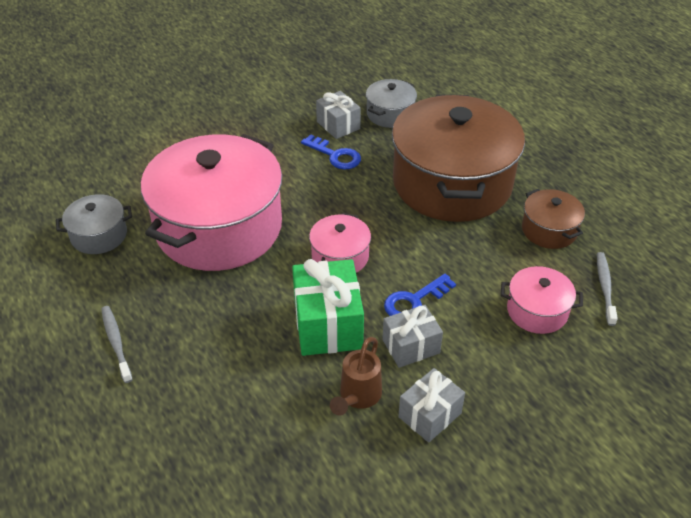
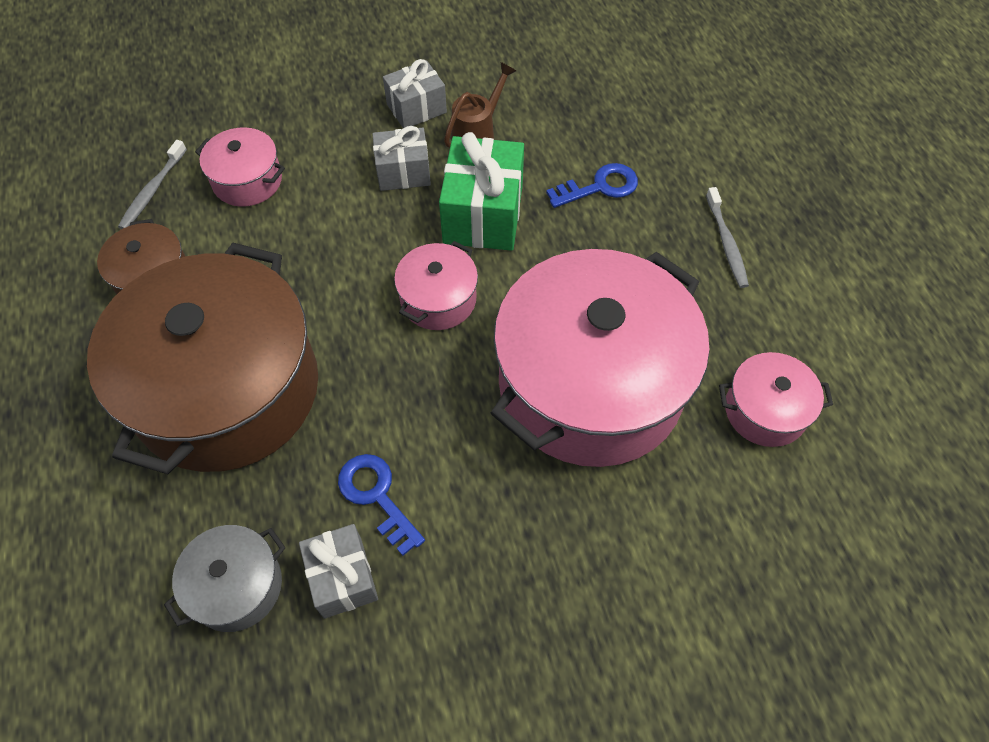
camera: 165 degrees left, 15 degrees up
grey pot [56,194,132,254] -> pink pot [719,352,833,447]
blue key [384,274,456,316] -> blue key moved to [546,163,638,208]

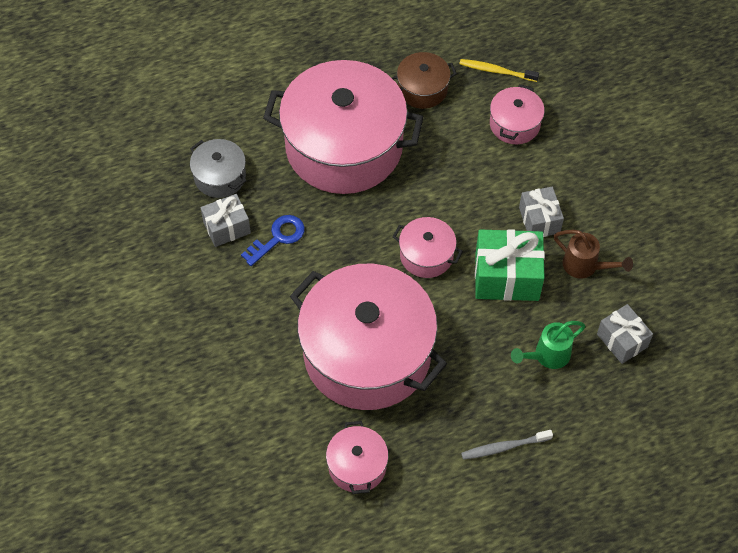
camera: 85 degrees right, 0 degrees up
brown pot [87,242,318,474] -> pink pot [263,60,423,194]
grey toothbrush [118,140,187,229] -> yellow toothbrush [459,59,539,82]
grey gift [383,59,447,128] -> grey gift moved to [597,304,653,364]
blue key [546,163,638,208] -> green watering can [511,321,586,369]

